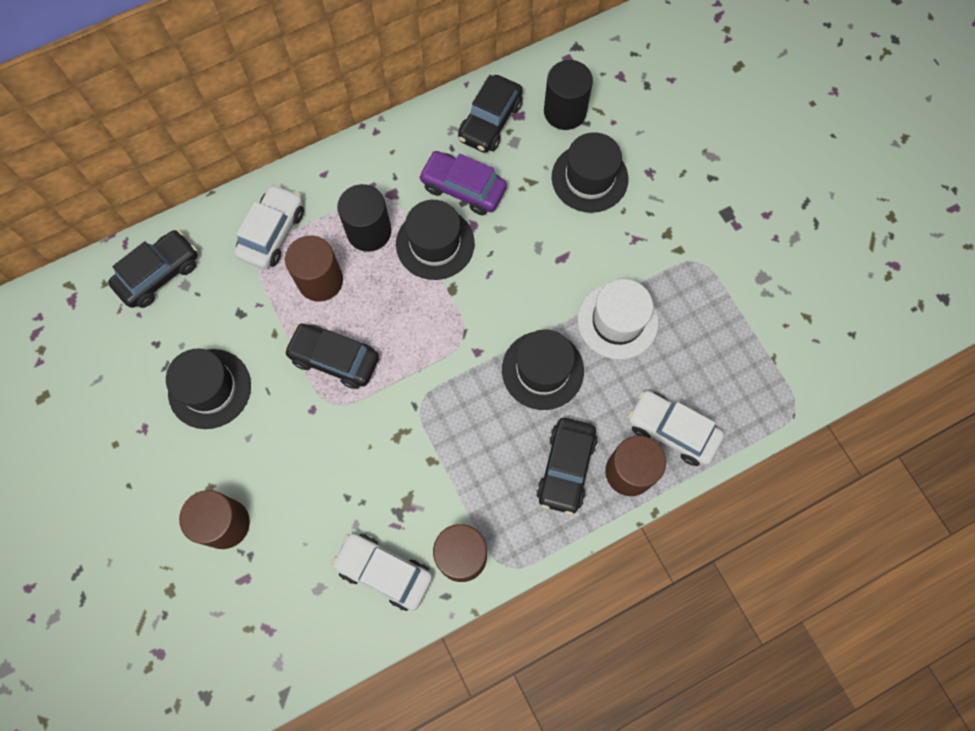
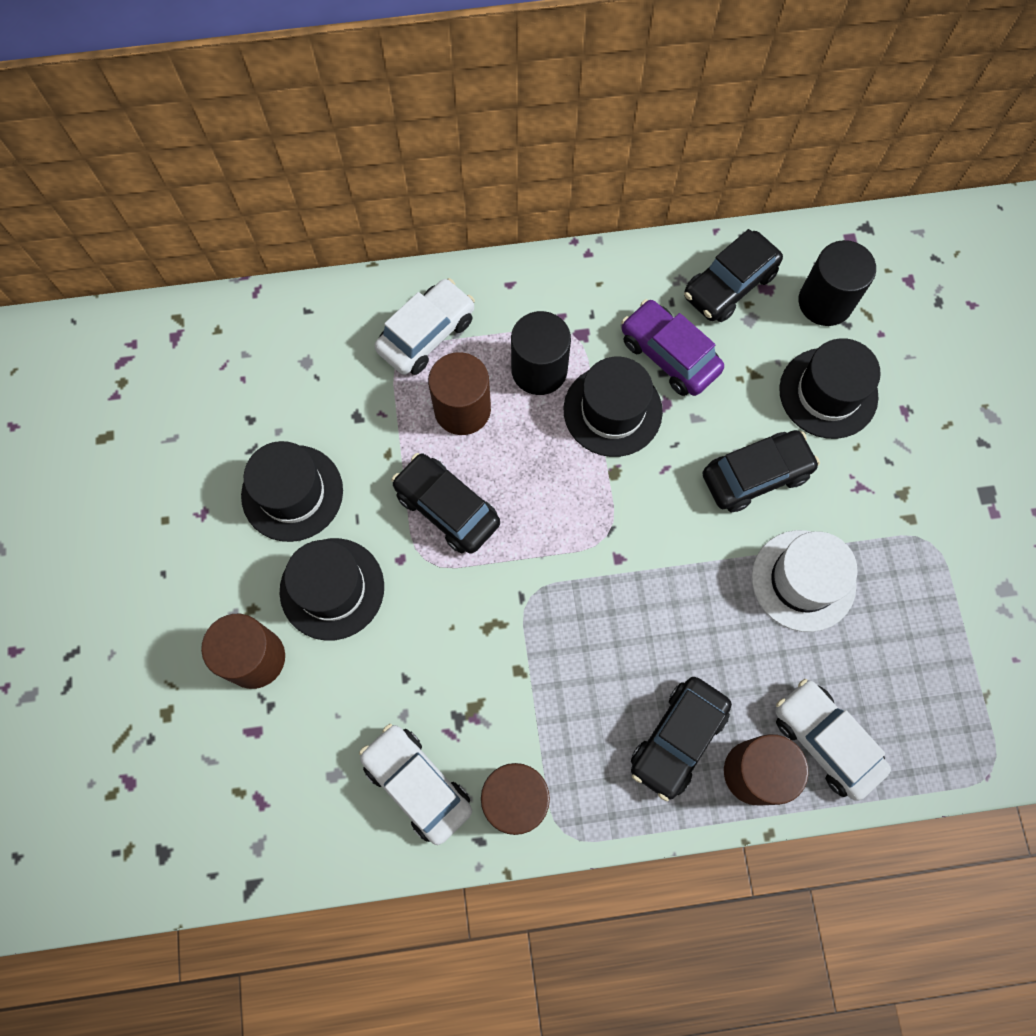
camera: 20 degrees right, 0 degrees up
black car [108,230,198,308] -> black car moved to [703,430,820,512]
black hat [502,329,584,410] -> black hat moved to [280,538,384,641]

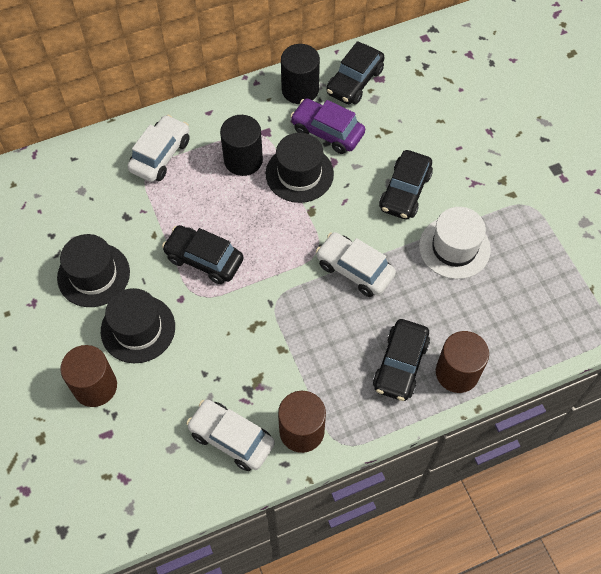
camera: 15 degrees left, 10 degrees down
brown cylinder [428,352,491,435] -> none
black car [703,430,820,512] -> black car turned 150 degrees clockwise [379,150,433,220]
white car [775,679,891,801] -> white car moved to [316,232,396,297]
black hat [779,338,881,439] -> none
black cylinder [799,240,876,326] -> black cylinder moved to [281,44,320,104]

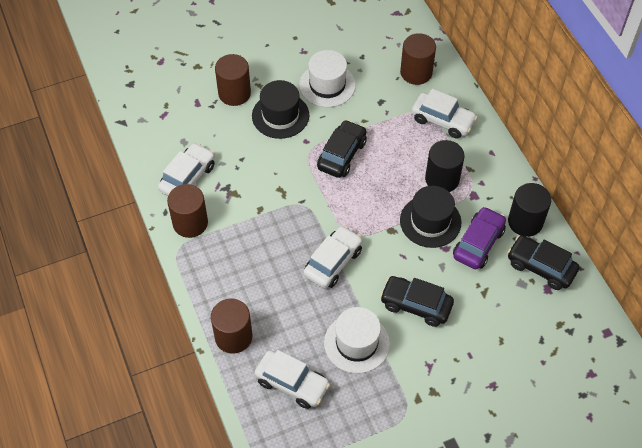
camera: 90 degrees right, 5 degrees down
black hat [57,234,130,307] -> white hat [299,50,356,107]
black car [373,319,430,401] -> none
none -> white car [254,350,331,409]
none -> brown cylinder [400,33,436,85]

